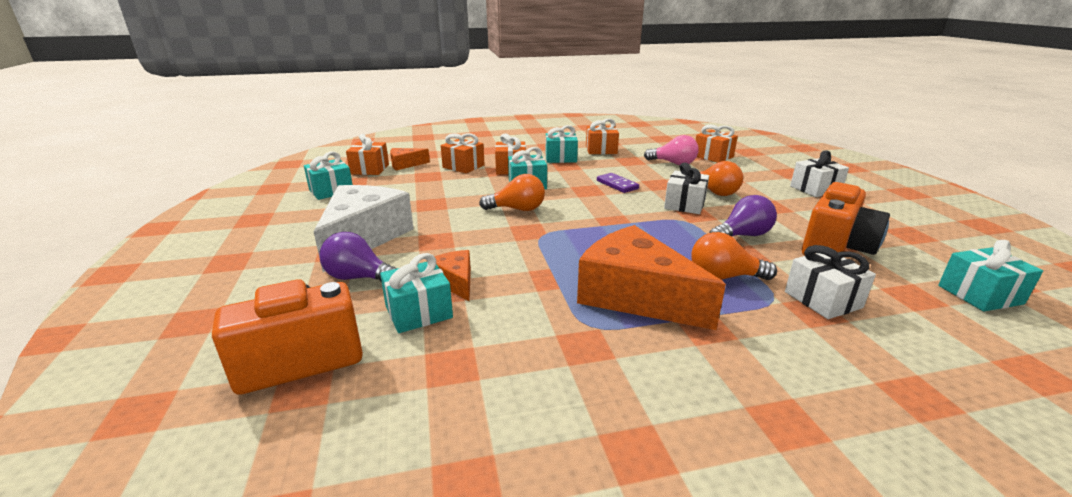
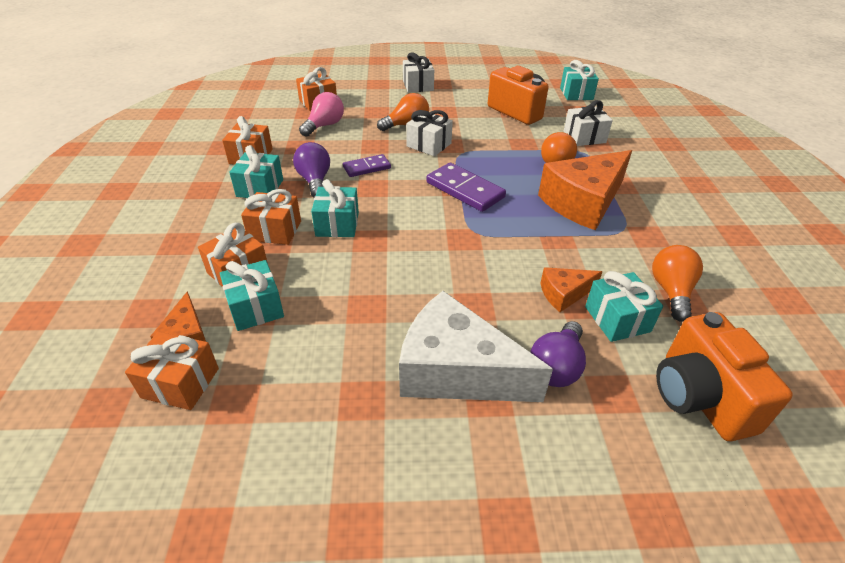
camera: 80 degrees left, 15 degrees up
turquoise gift [304,151,353,200] -> turquoise gift moved to [220,260,284,331]
orange light bulb [479,174,545,211] -> orange light bulb moved to [652,245,703,322]
purple light bulb [710,195,777,237] -> purple light bulb moved to [293,142,330,198]
none -> purple domino [426,163,506,212]

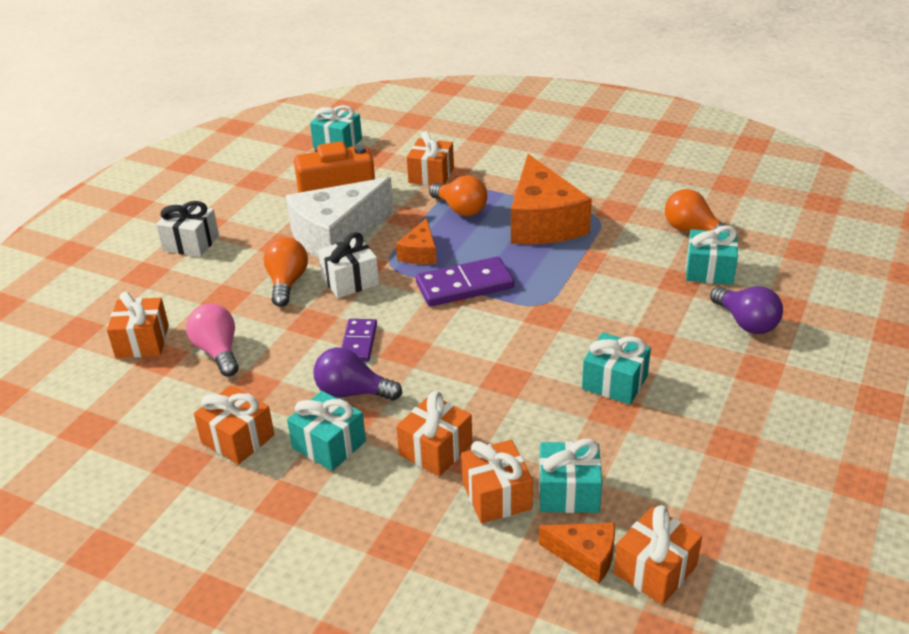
camera: 60 degrees left, 5 degrees down
turquoise gift [311,179,359,237] -> turquoise gift moved to [582,332,651,405]
white cheese [399,291,553,402] -> white cheese moved to [286,177,394,258]
orange cheese [540,267,602,312] -> orange cheese moved to [396,218,436,264]
white gift [564,100,613,146] -> orange gift [407,131,454,186]
orange camera [656,312,793,441] -> none

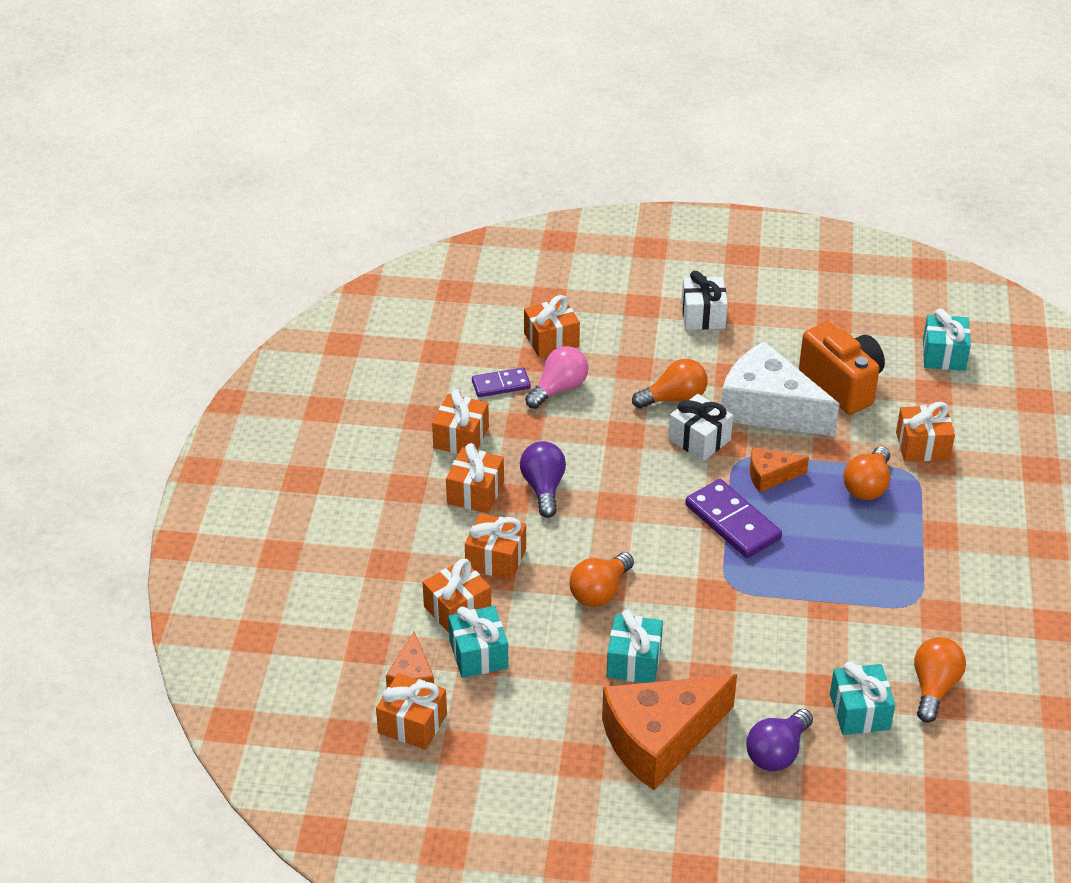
camera: 70 degrees right, 5 degrees up
turquoise gift [287,391,366,471] -> orange gift [446,443,504,513]
purple domino [342,319,377,362] -> purple domino moved to [472,367,531,397]
orange cheese [511,154,592,244] -> orange cheese moved to [602,674,737,790]
none -> orange light bulb [569,552,634,607]

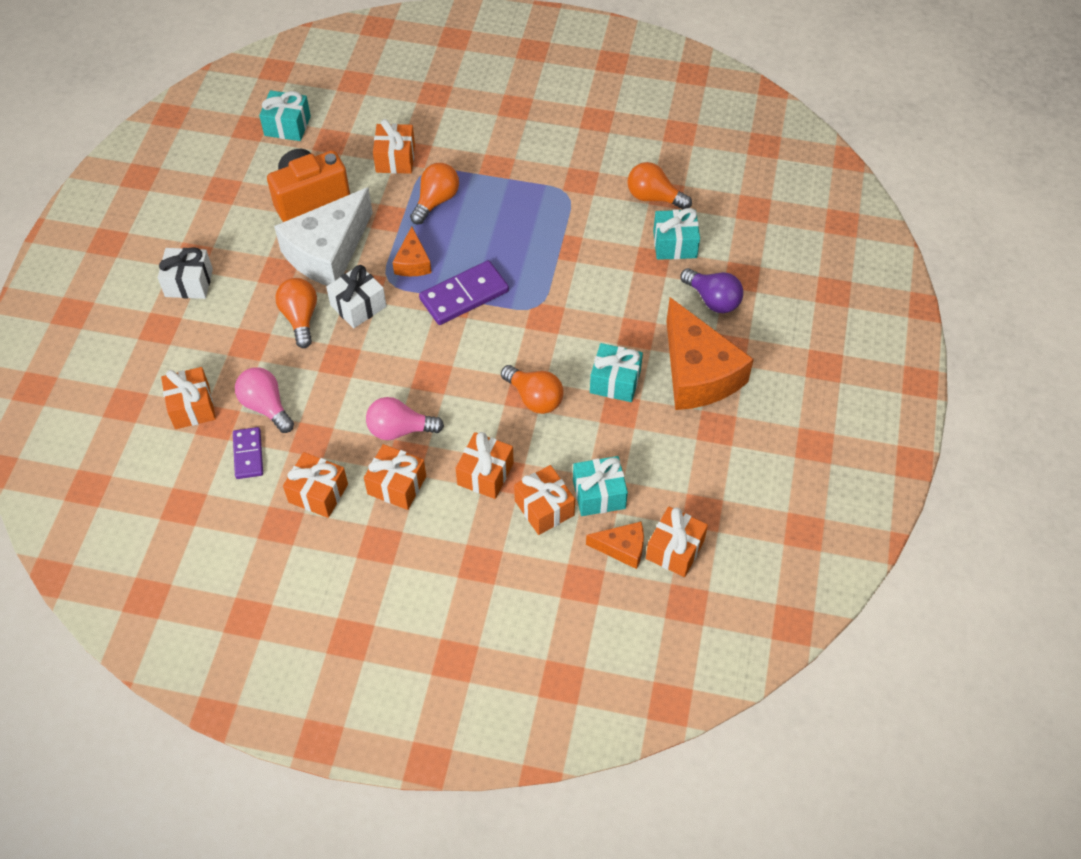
camera: 85 degrees left, 15 degrees up
purple light bulb [520,441,566,518] -> pink light bulb [366,397,444,440]
orange light bulb [843,446,890,500] -> orange light bulb turned 90 degrees counterclockwise [410,163,459,224]

